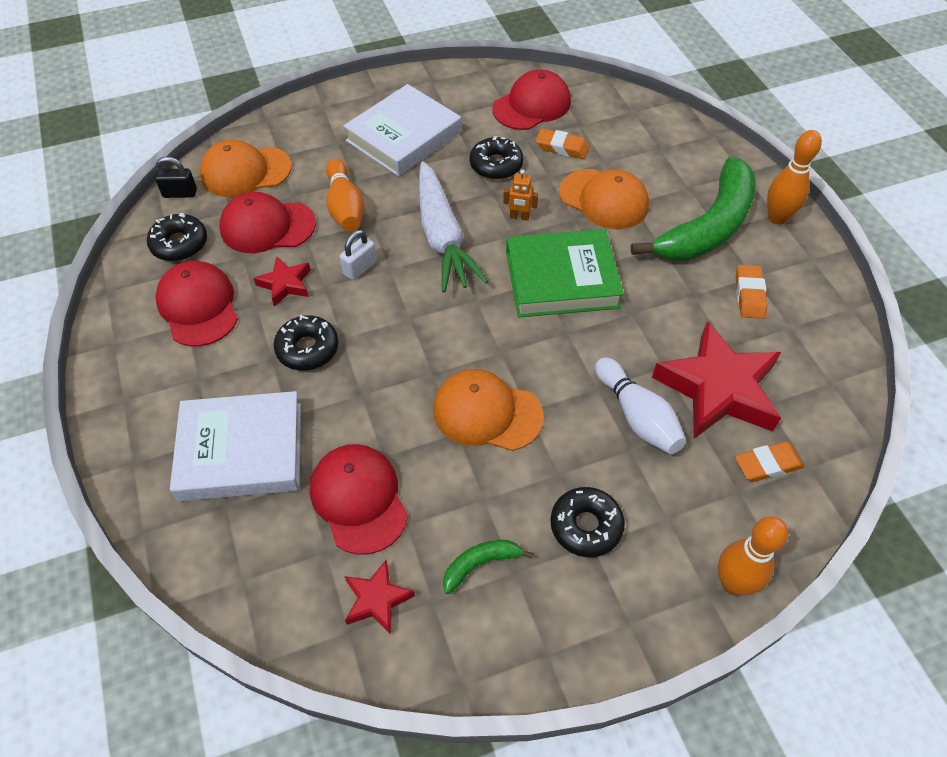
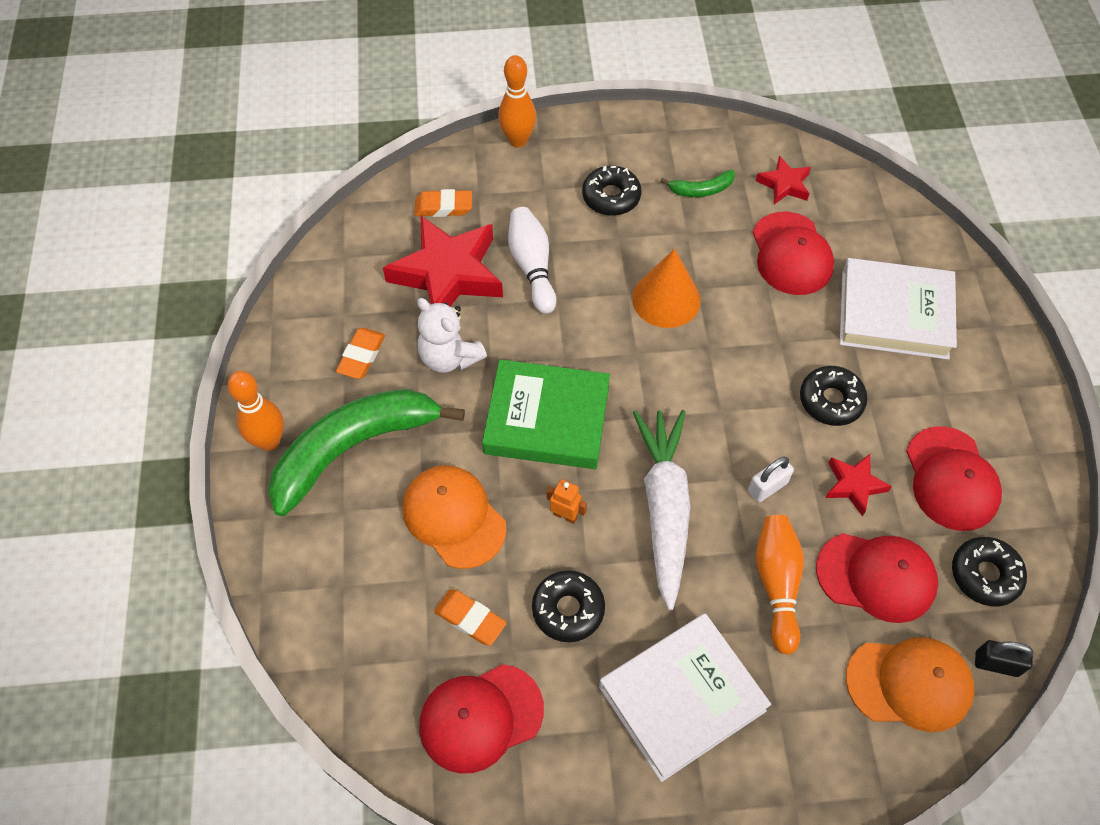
camera: 165 degrees left, 5 degrees up
orange cap [433,369,544,451] -> orange cone [632,249,701,328]
none -> white teddy bear [417,298,487,373]

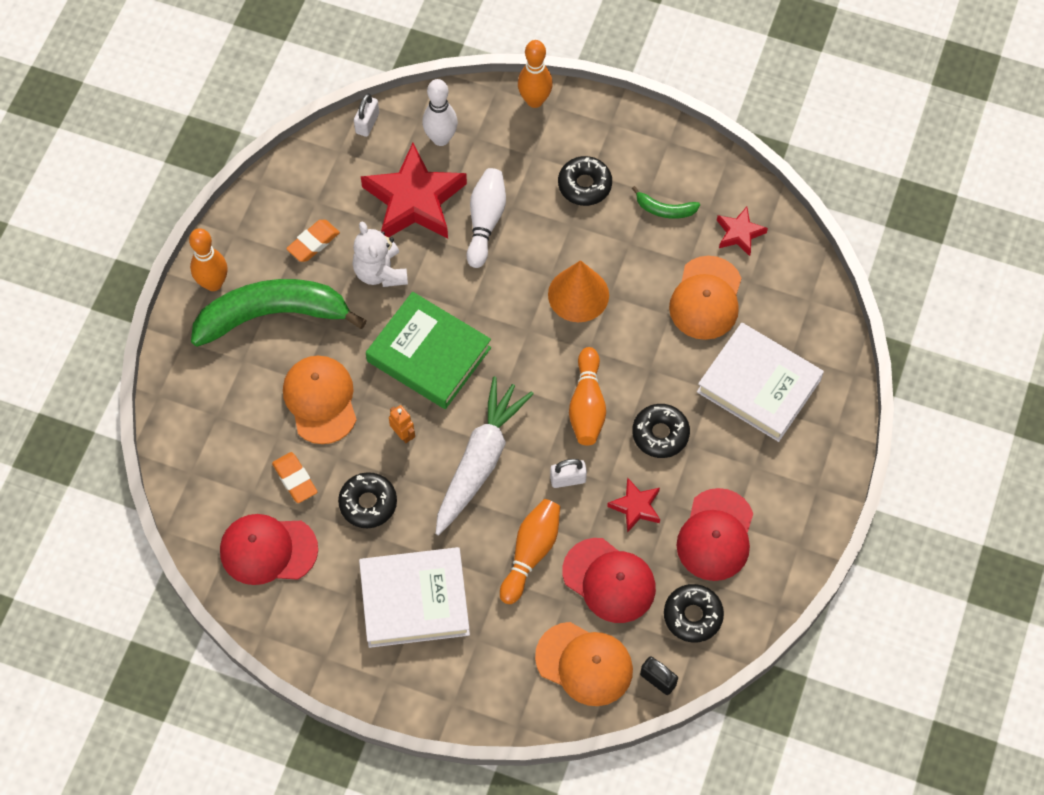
camera: 25 degrees right, 5 degrees up
orange eraser [414,189,472,217] -> white bowling pin [422,79,458,146]
red cap [753,211,834,295] -> orange cap [669,256,742,340]
none -> white padlock [354,93,379,137]
none -> orange bowling pin [569,347,606,445]

